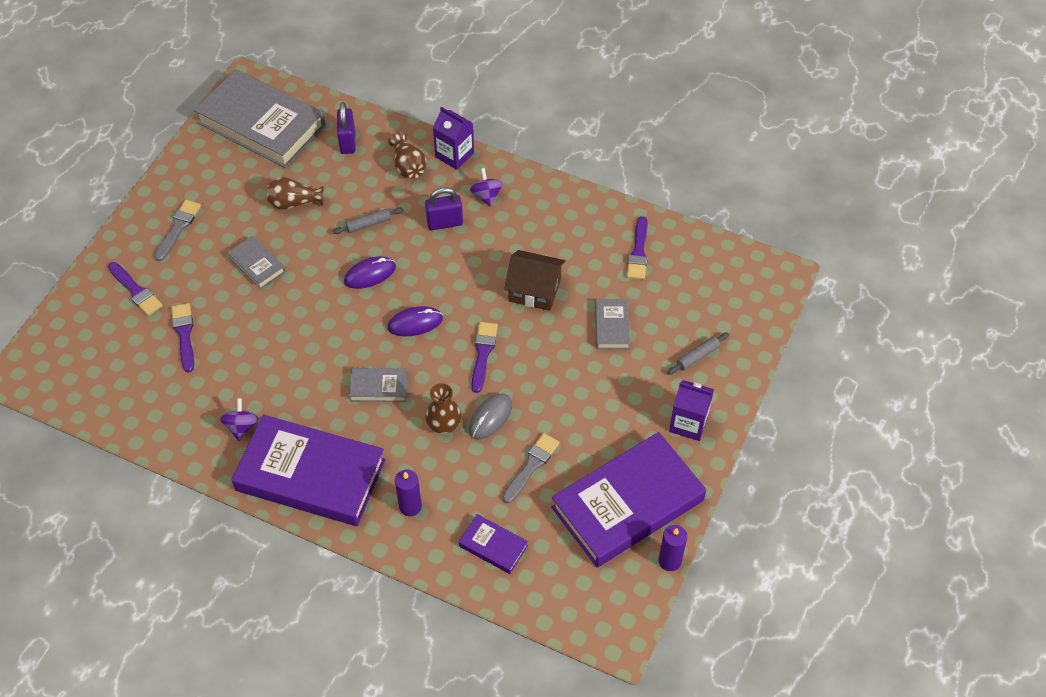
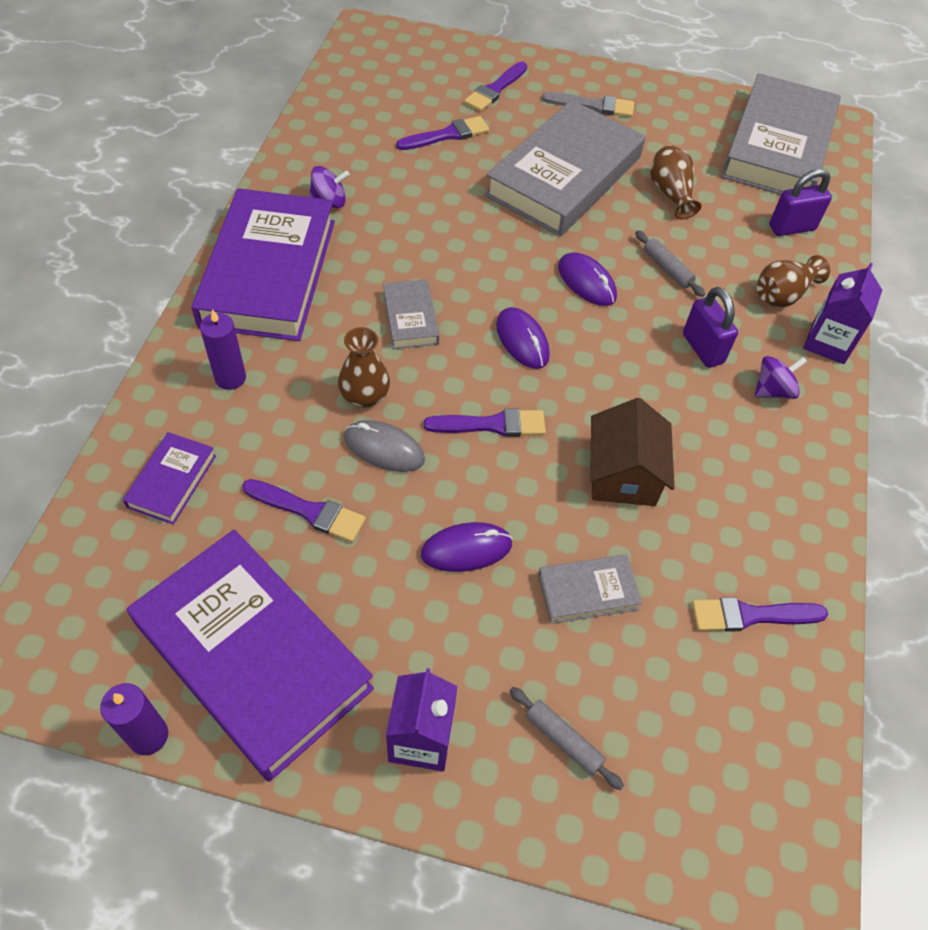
camera: 75 degrees right, 0 degrees up
grey book [227,236,285,289] -> grey book [485,100,645,236], size x2.25
grey brush [502,433,560,503] -> purple brush [242,479,366,542]
none -> purple mouse [421,522,513,572]

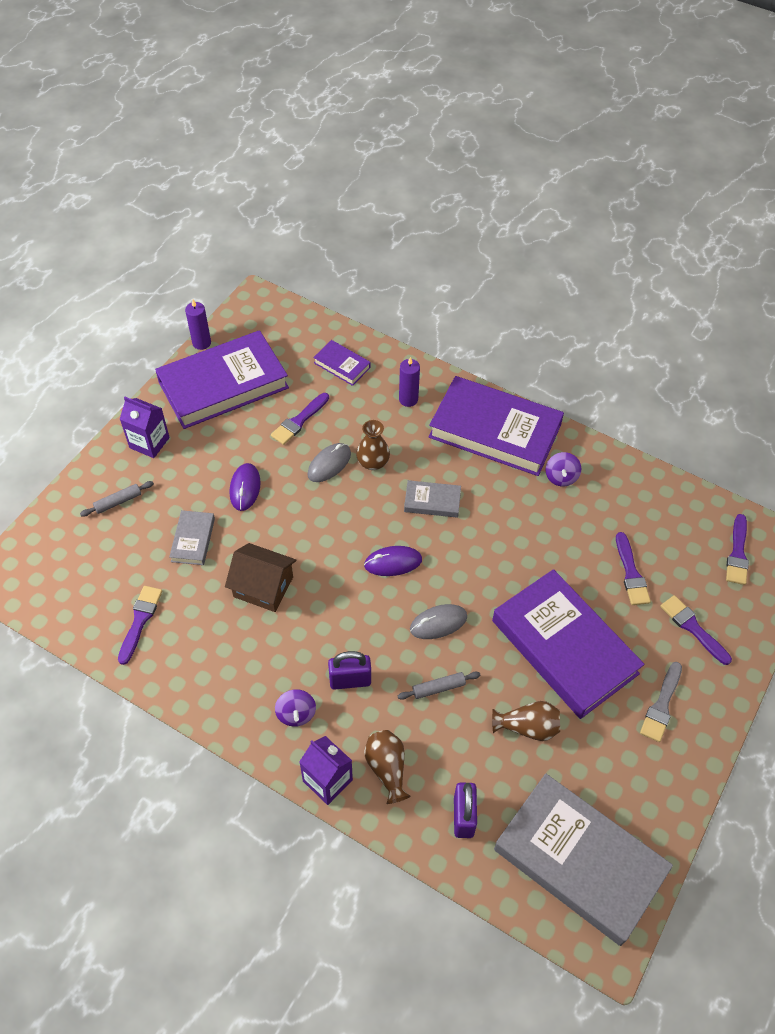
camera: 110 degrees right, 0 degrees up
purple brush [424,409,546,437] -> purple brush moved to [726,514,749,585]
grey book [485,100,645,236] -> purple book [492,569,644,719]
purple mouse [558,252,617,306] -> grey mouse [410,604,467,639]

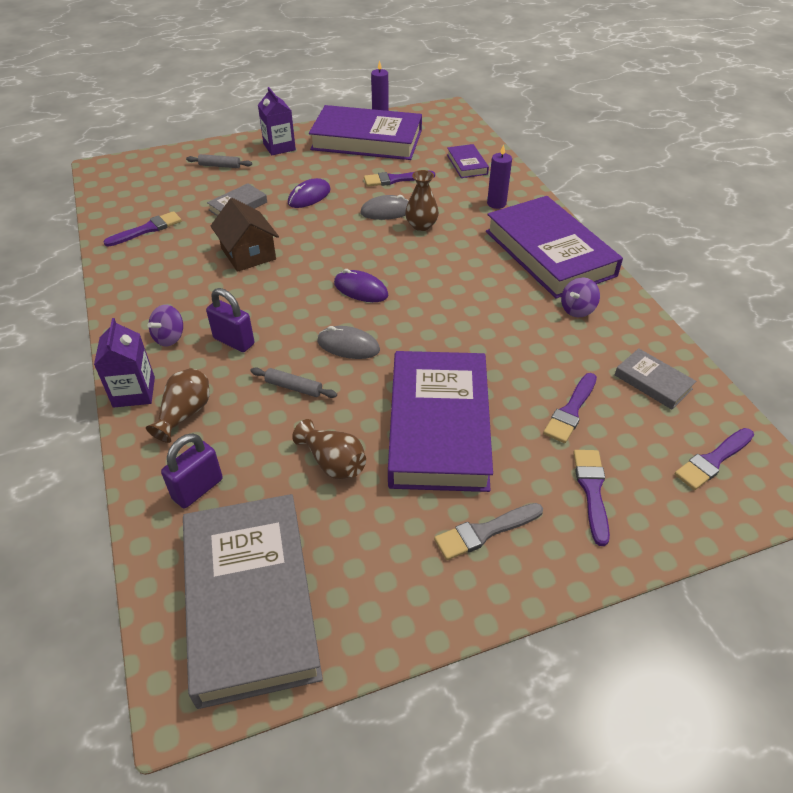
camera: 40 degrees right, 10 degrees down
grey book [404,480,461,518] -> grey book moved to [615,348,696,410]

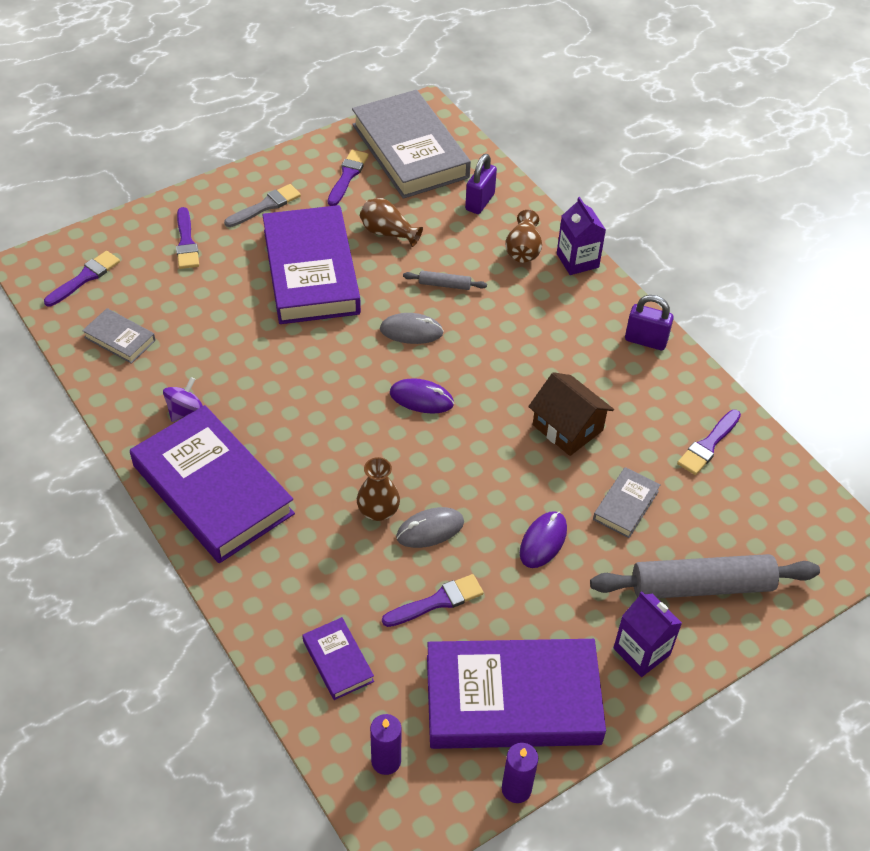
camera: 165 degrees right, 5 degrees up
purple spinning top [147,305,183,346] -> none
grey rolling pin [186,154,252,168] -> grey rolling pin [590,554,820,598], size x2.28
purple padlock [206,288,254,352] -> purple padlock moved to [625,295,674,350]
purple candle [487,145,512,209] -> purple candle moved to [370,714,402,775]
purple brush [543,373,597,443] -> purple brush moved to [328,150,369,206]

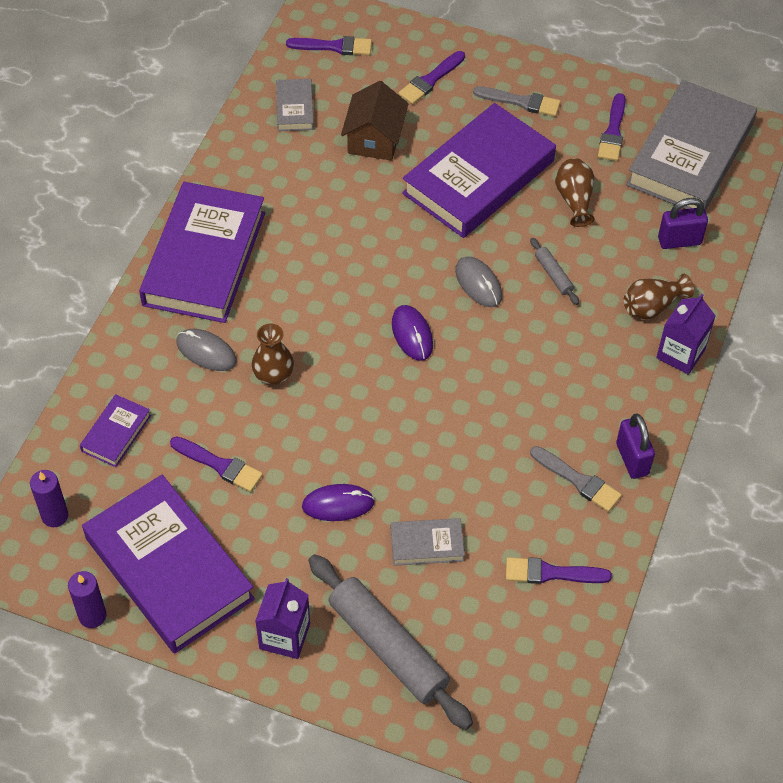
camera: 55 degrees right, 5 degrees up
purple spinning top [163,377,203,422] -> none
purple brush [328,150,369,206] -> purple brush turned 120 degrees clockwise [598,93,626,161]
grey mouse [396,507,464,548] -> grey mouse moved to [176,329,237,371]
brown house [528,372,614,456] -> brown house moved to [341,81,408,161]
none -> grey brush [530,446,622,512]

